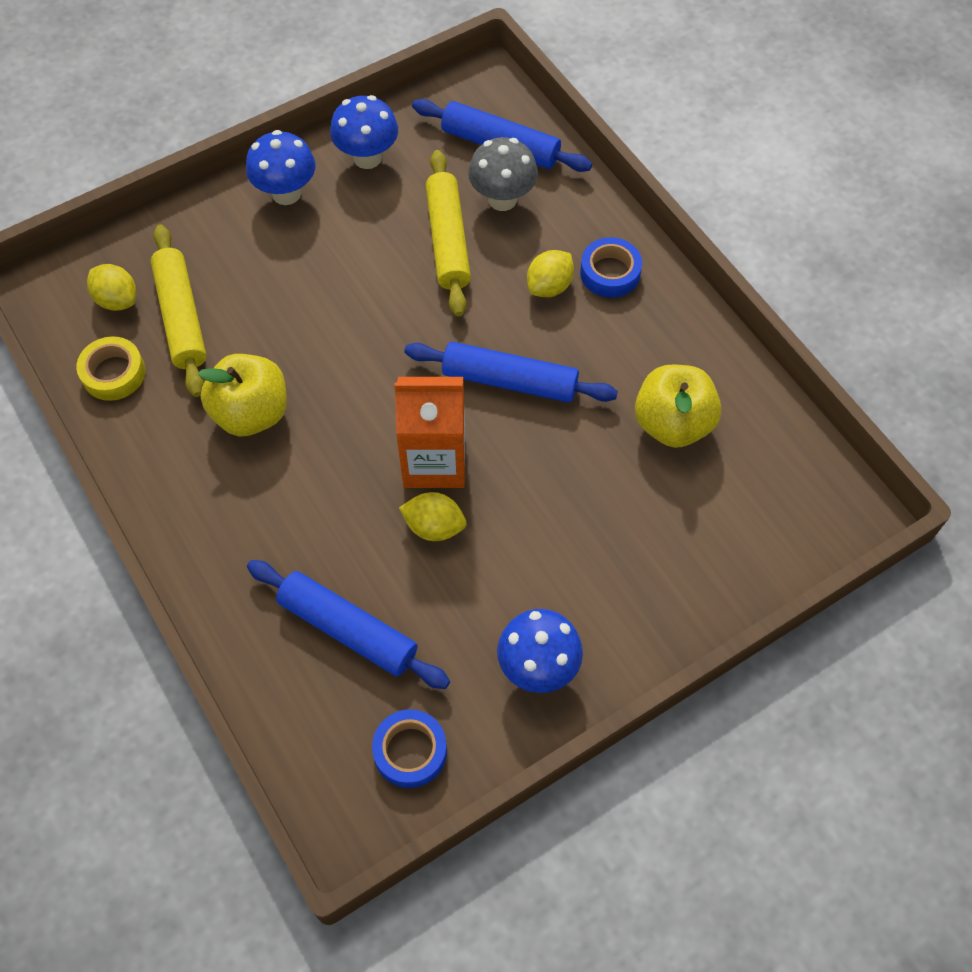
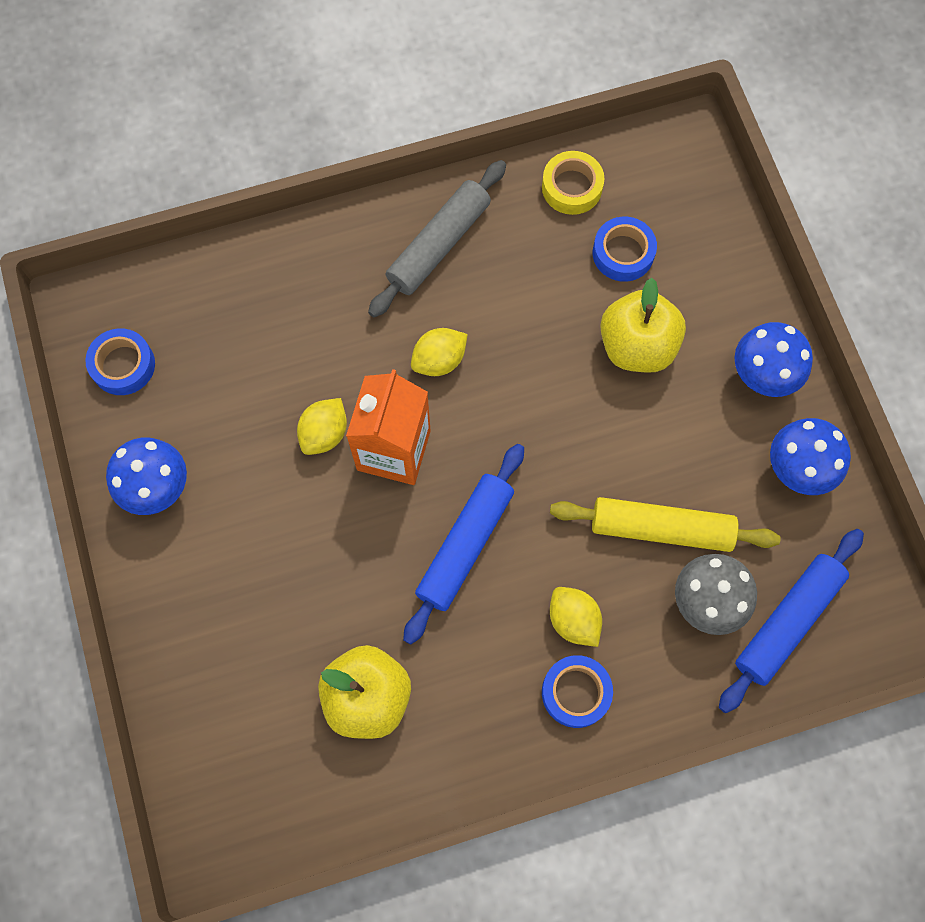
camera: 105 degrees right, 10 degrees up
yellow lemon [87,264,136,311] -> yellow lemon moved to [411,328,468,376]
yellow rolling pin [151,224,207,397] -> blue tape [593,217,657,282]
yellow apple [198,354,287,436] -> yellow apple moved to [600,278,686,373]
blue rolling pin [247,560,450,689] -> none
none -> grey rolling pin [368,160,506,317]

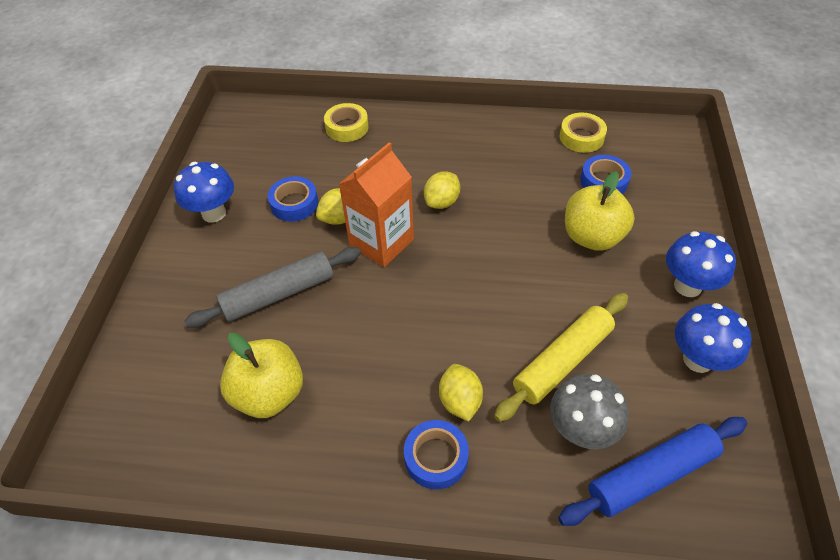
camera: 25 degrees right, 20 degrees down
blue tape [85,328,155,395] -> blue tape moved to [268,176,318,222]
grey rolling pin [368,160,506,317] -> grey rolling pin moved to [184,247,361,328]
blue rolling pin [403,444,524,644] -> none
yellow lemon [411,328,468,376] -> yellow lemon turned 45 degrees counterclockwise [424,171,460,209]
yellow rolling pin [550,497,781,552] -> yellow rolling pin turned 75 degrees counterclockwise [494,293,628,422]
none -> yellow tape [324,103,369,142]

